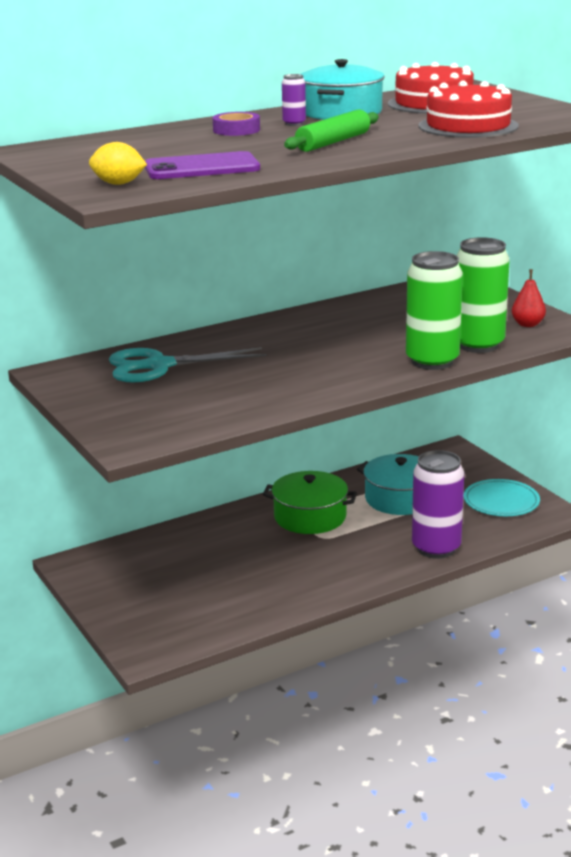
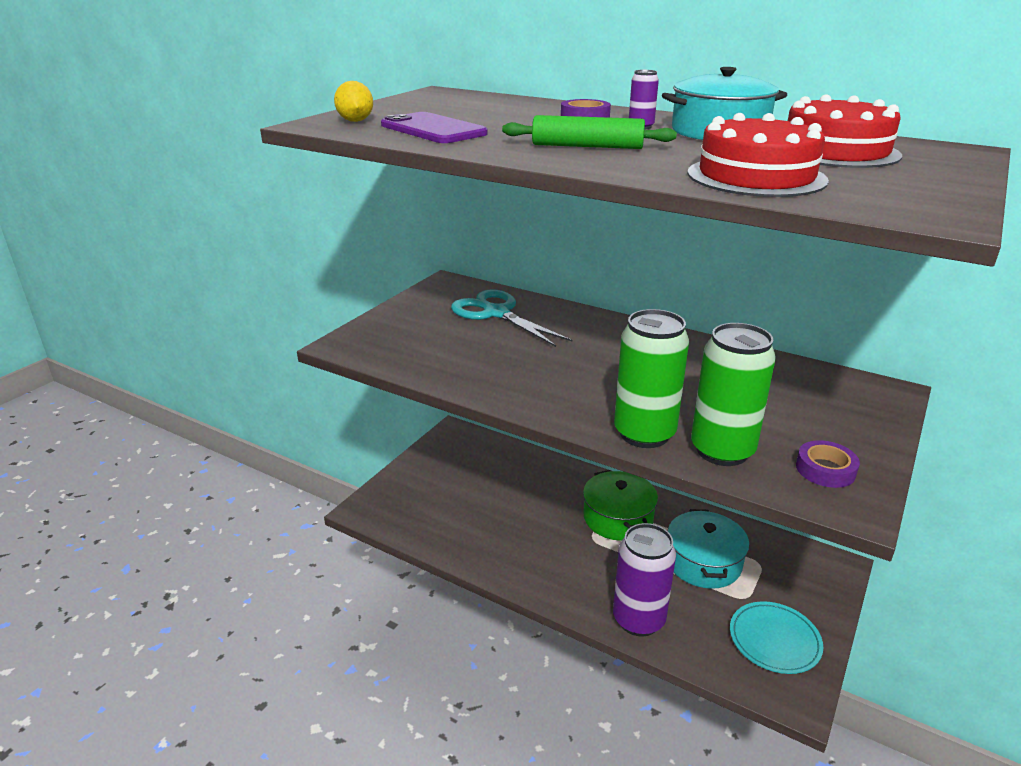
camera: 60 degrees right, 5 degrees up
red pear [512,269,546,327] -> purple tape [796,440,860,488]

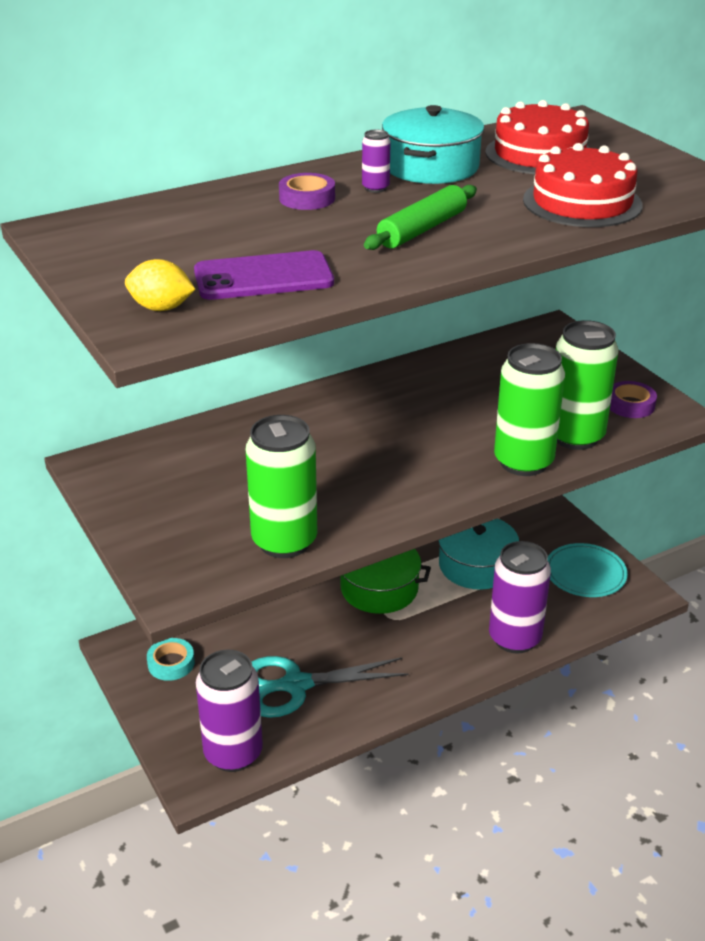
camera: 60 degrees left, 5 degrees up
turquoise scissors [451,289,573,347] -> turquoise scissors moved to [251,656,409,718]
none -> turquoise tape [147,638,195,681]
none -> purple can [196,650,263,772]
none -> green can [245,415,317,558]

